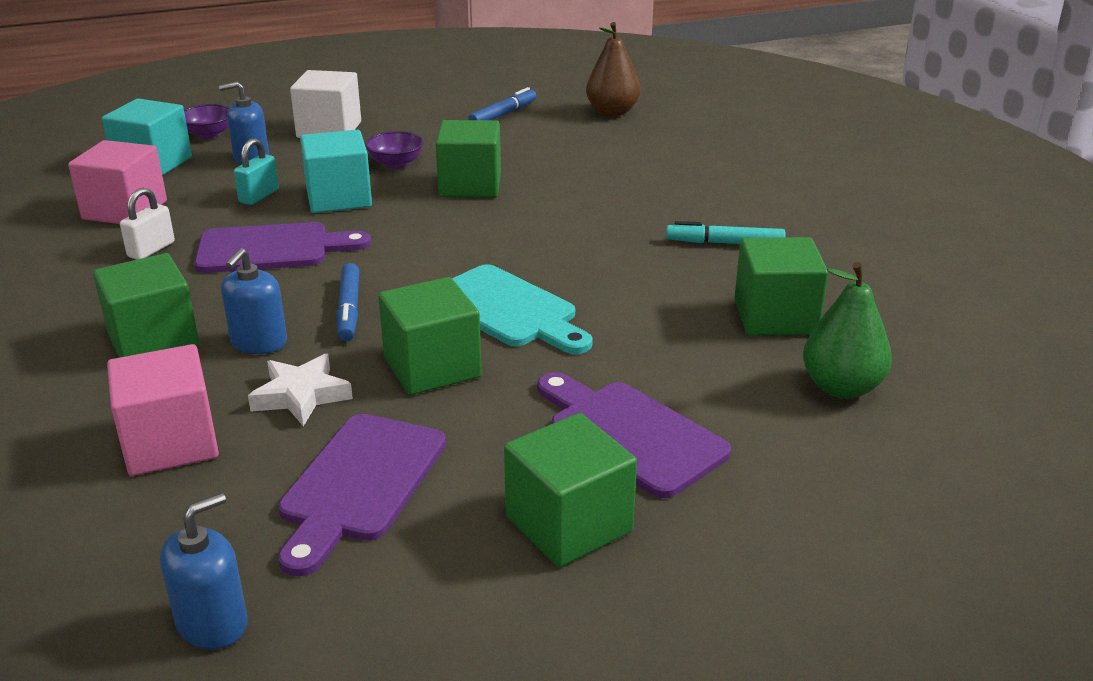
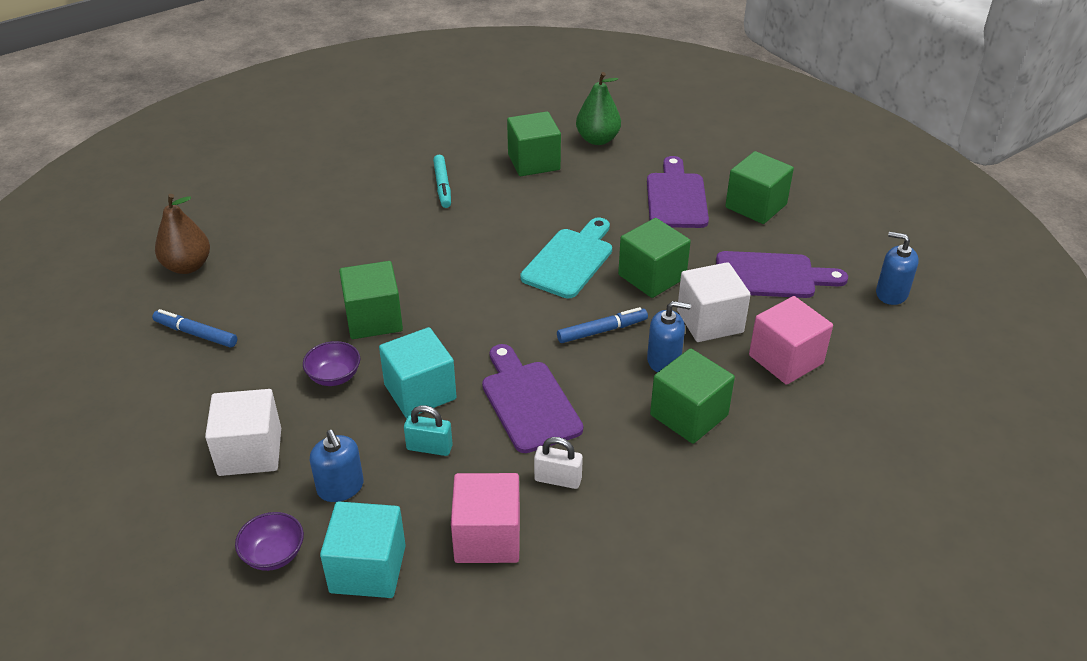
camera: 105 degrees left, 10 degrees up
white star [248,354,353,426] -> white cube [677,262,751,342]
purple cutting board [537,372,731,498] -> purple cutting board turned 150 degrees clockwise [647,156,709,228]

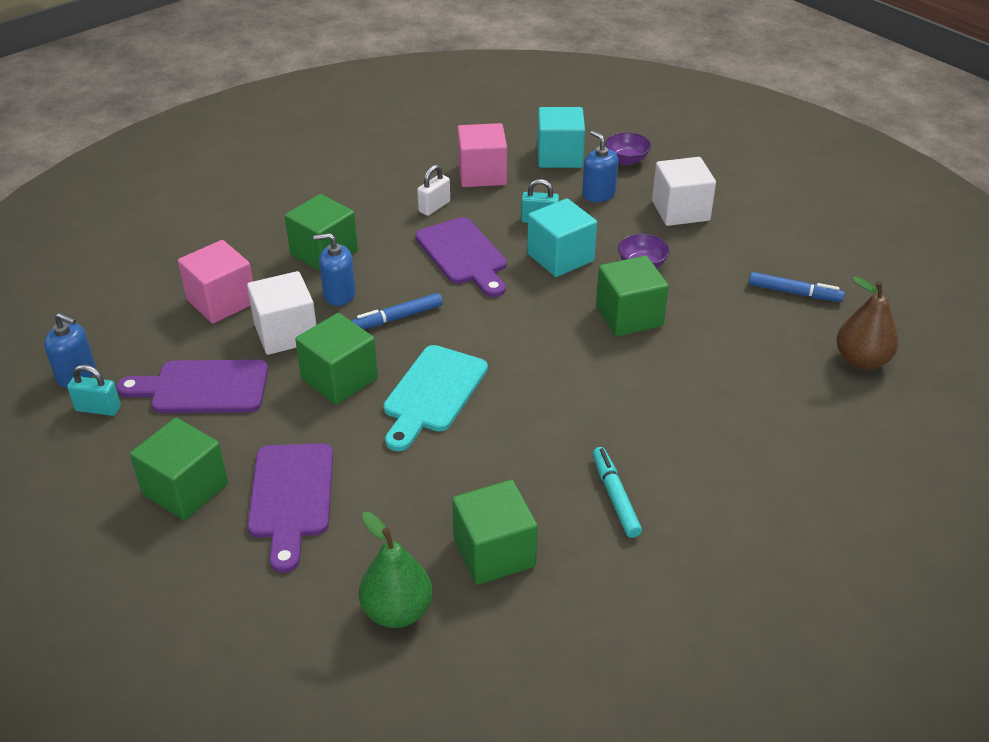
camera: 175 degrees right, 0 degrees up
white padlock [534,437,583,489] -> white padlock turned 60 degrees counterclockwise [417,165,450,216]
none -> turquoise padlock [67,365,121,416]

